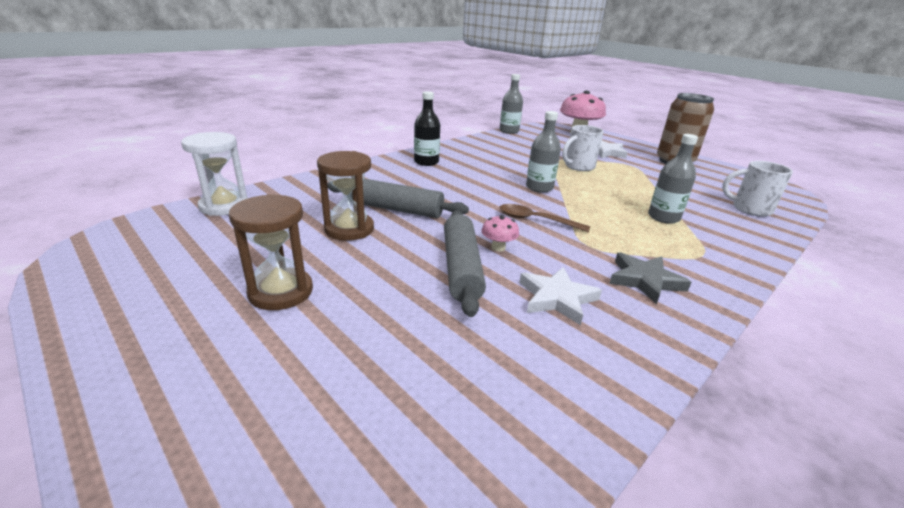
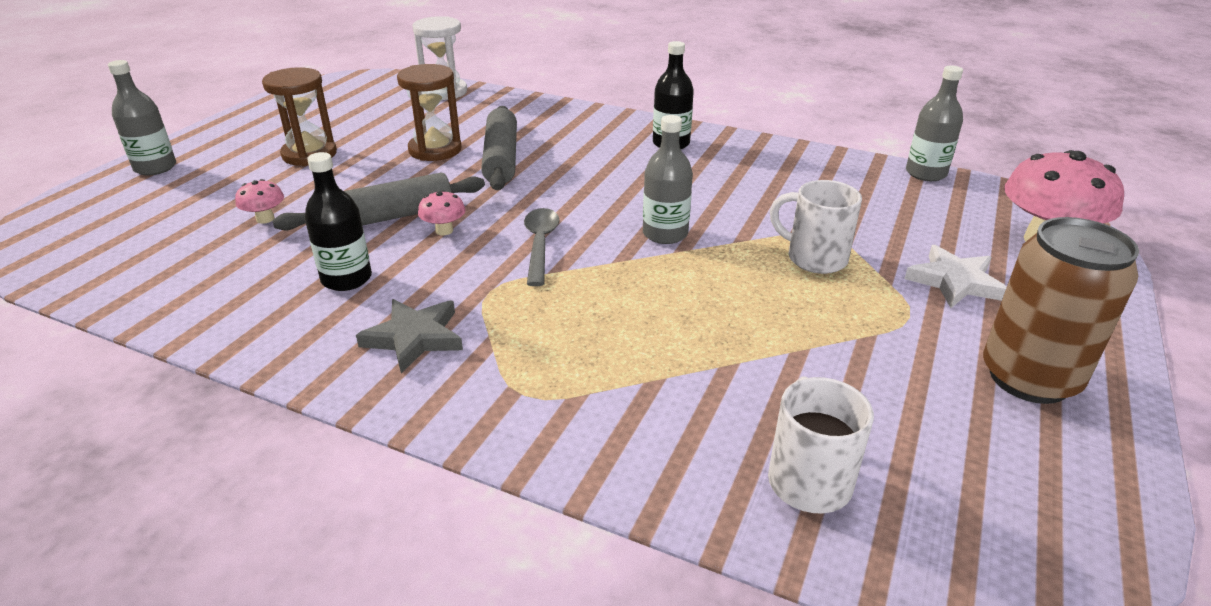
camera: 70 degrees right, 5 degrees up
brown spoon [499,204,590,232] -> grey spoon [524,208,560,286]
white star [519,267,602,325] -> black bottle [305,152,372,291]
grey bottle [648,134,698,224] -> grey bottle moved to [108,60,176,175]
none -> pink mushroom [235,179,284,224]

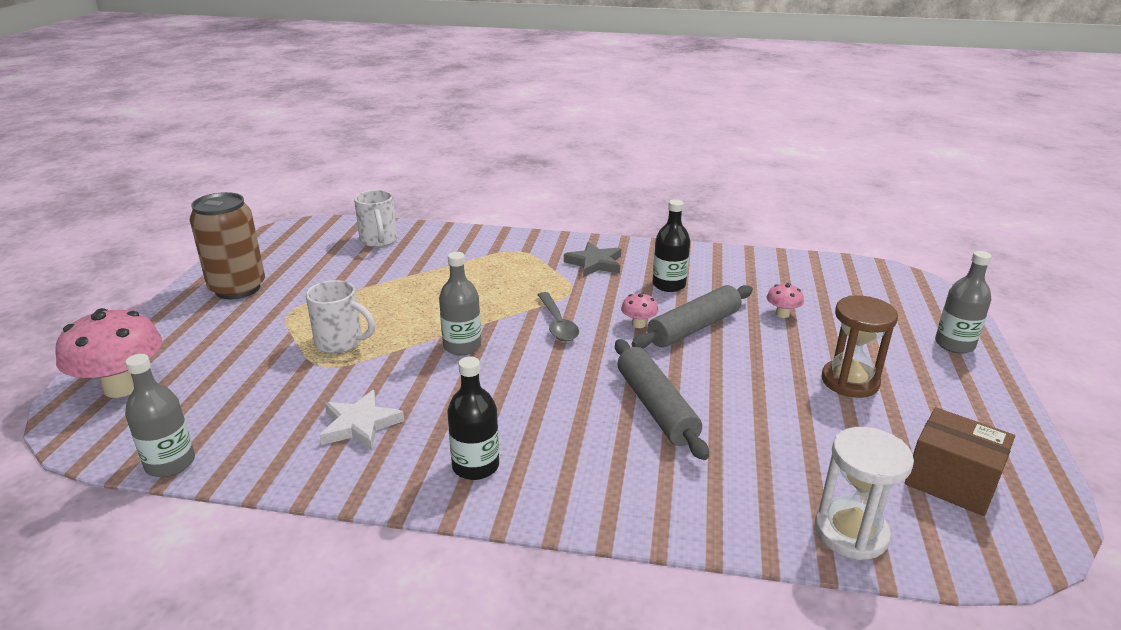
camera: 165 degrees right, 5 degrees down
brown hourglass [397,64,462,161] -> none
white star [905,245,1007,308] -> white star moved to [320,390,404,450]
none -> brown box [905,407,1015,516]

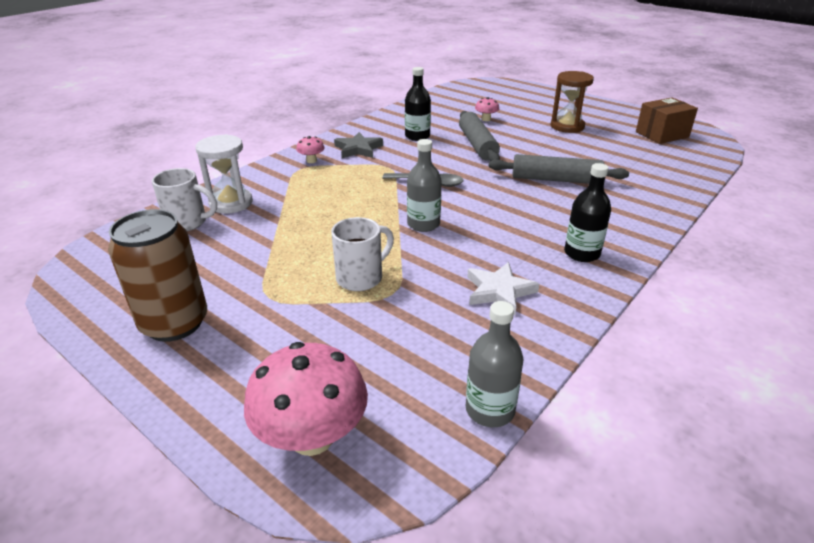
camera: 60 degrees left, 5 degrees up
pink mushroom [621,293,659,328] -> pink mushroom moved to [296,136,324,163]
white hourglass [815,427,914,560] -> white hourglass moved to [196,134,253,214]
grey bottle [935,251,992,354] -> none

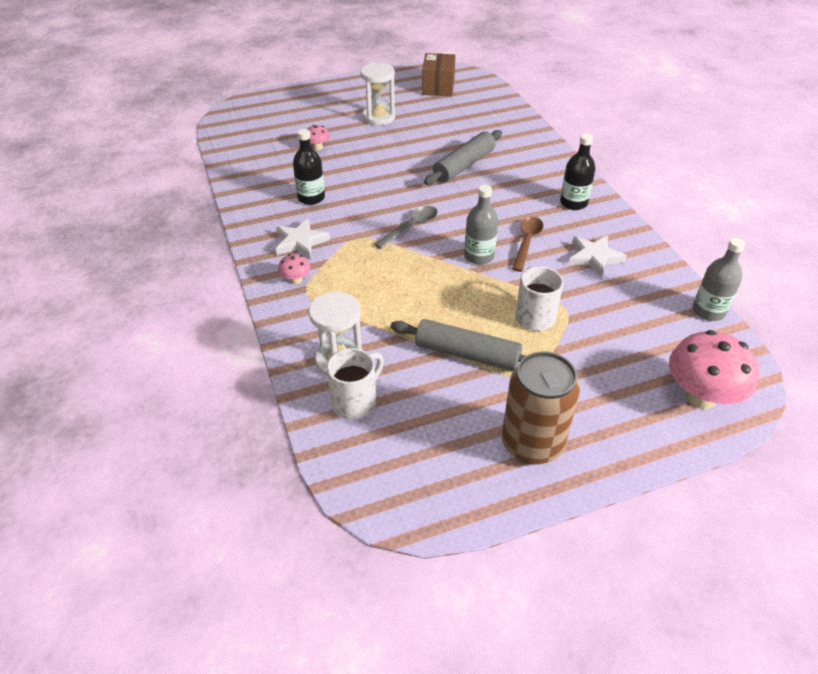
camera: 60 degrees left, 10 degrees up
grey star [334,132,383,158] -> white star [276,218,330,259]
grey rolling pin [459,111,500,161] -> grey rolling pin moved to [391,319,525,371]
brown hourglass [551,71,594,133] -> white hourglass [360,63,395,125]
none -> brown spoon [512,217,543,272]

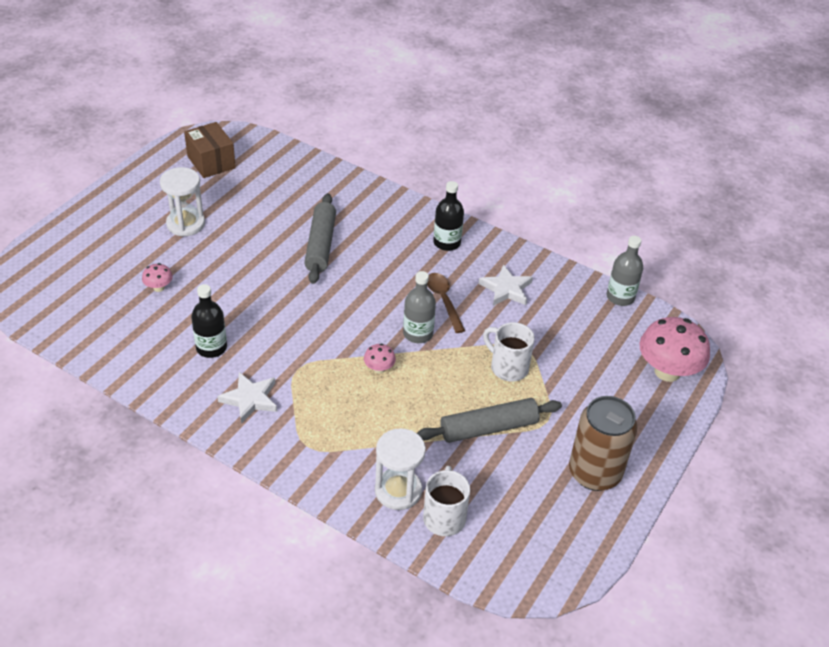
camera: 40 degrees left, 0 degrees up
pink mushroom [278,254,311,284] -> pink mushroom moved to [364,343,396,373]
grey spoon [375,206,438,249] -> none

